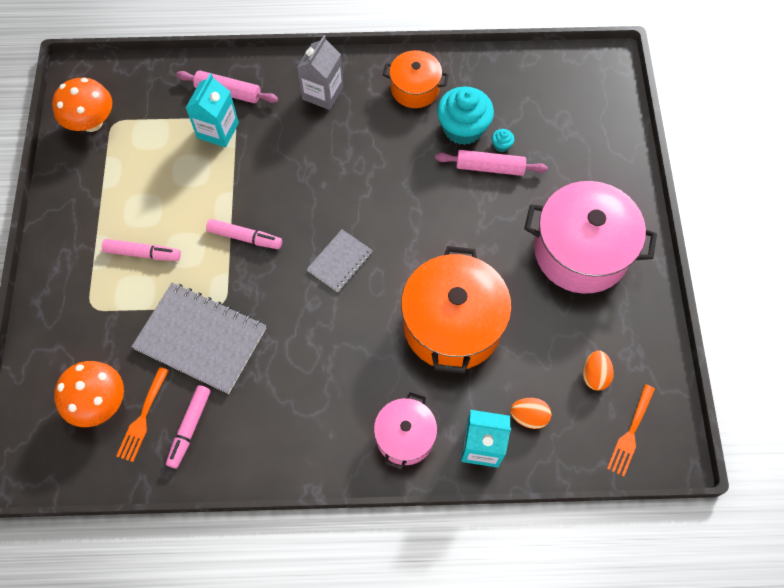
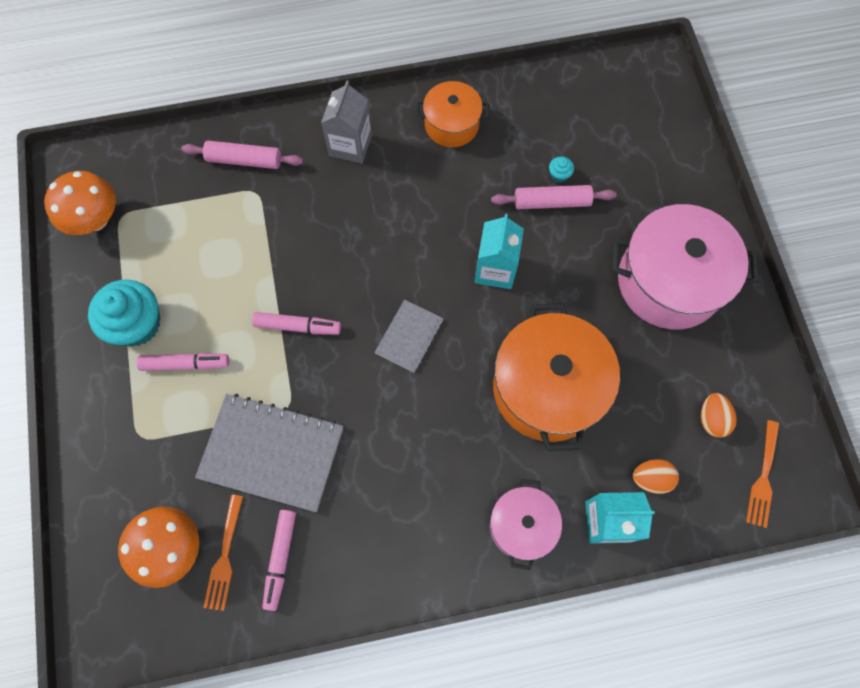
camera: 10 degrees left, 5 degrees up
turquoise carton [186,73,239,147] -> turquoise carton moved to [475,214,524,289]
turquoise cupcake [437,87,494,145] -> turquoise cupcake moved to [88,279,160,346]

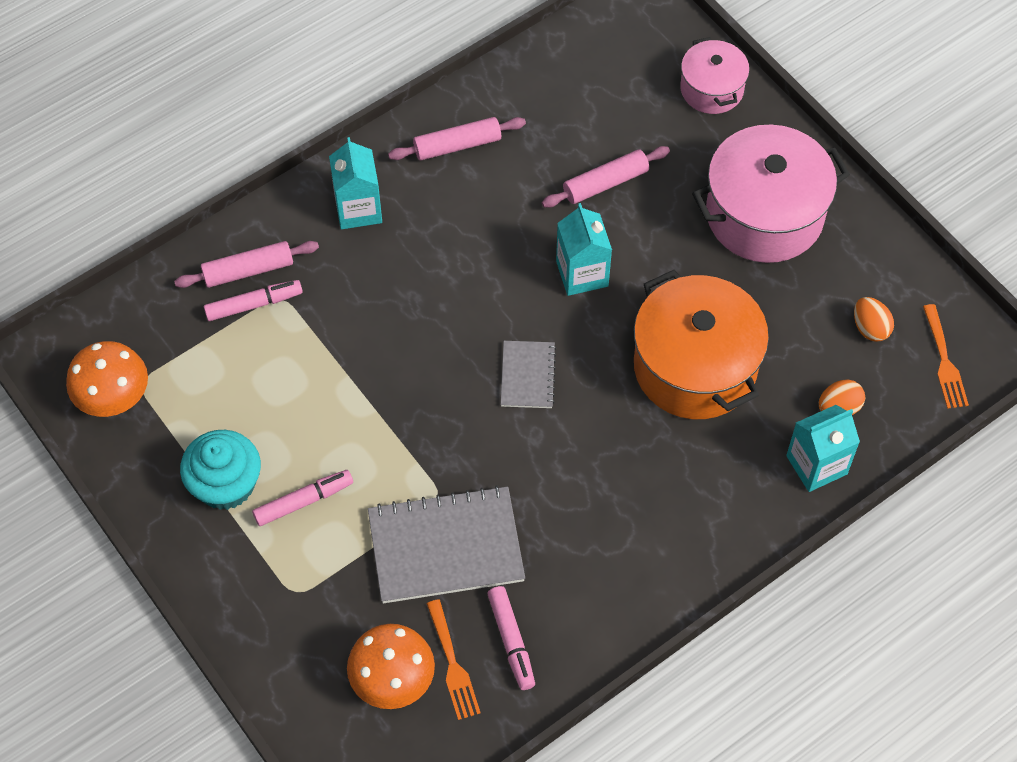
camera: 25 degrees left, 10 degrees down
pink marker [252,312,341,335] -> pink marker moved to [204,280,303,321]
grey carton [321,80,372,164] -> turquoise carton [329,137,382,229]
orange pot [416,81,489,147] -> pink rolling pin [388,117,526,160]
pink pot [490,478,562,570] -> pink pot moved to [680,37,750,114]
turquoise cupcake [549,157,574,183] -> none

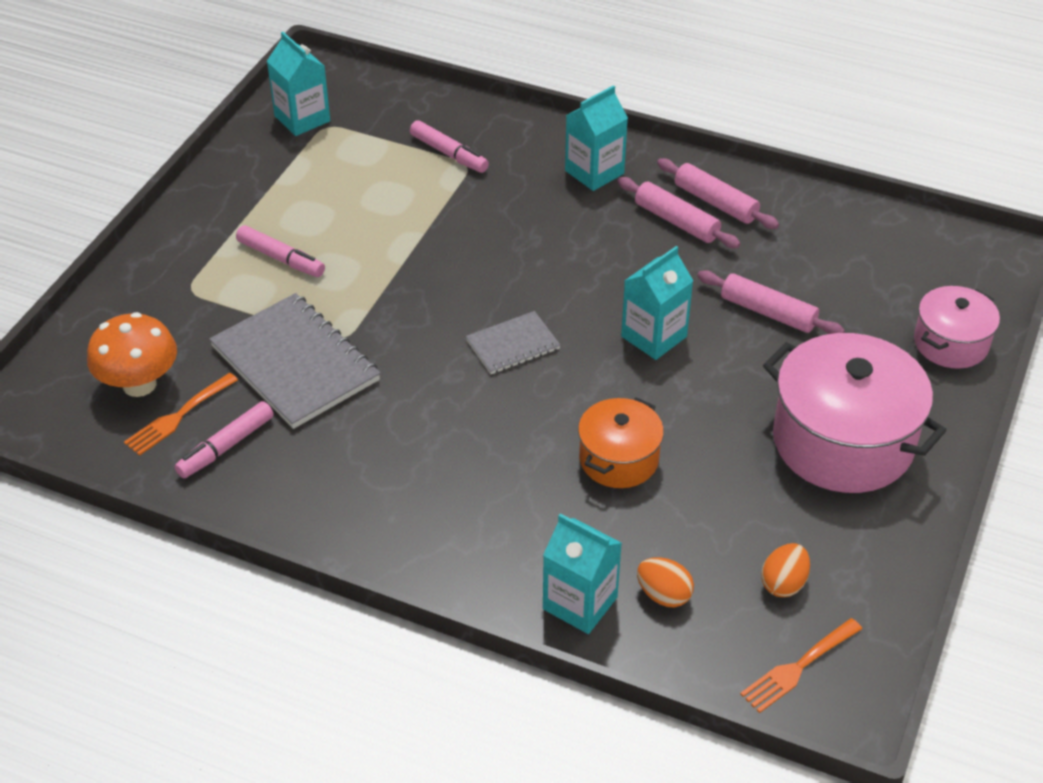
camera: 60 degrees right, 15 degrees down
orange mushroom [66,341,148,417] -> turquoise carton [267,32,330,136]
pink rolling pin [174,241,319,288] -> pink rolling pin moved to [617,177,741,248]
turquoise cupcake [180,430,261,510] -> none
orange pot [634,270,769,419] -> orange pot [578,397,664,488], size x0.56

